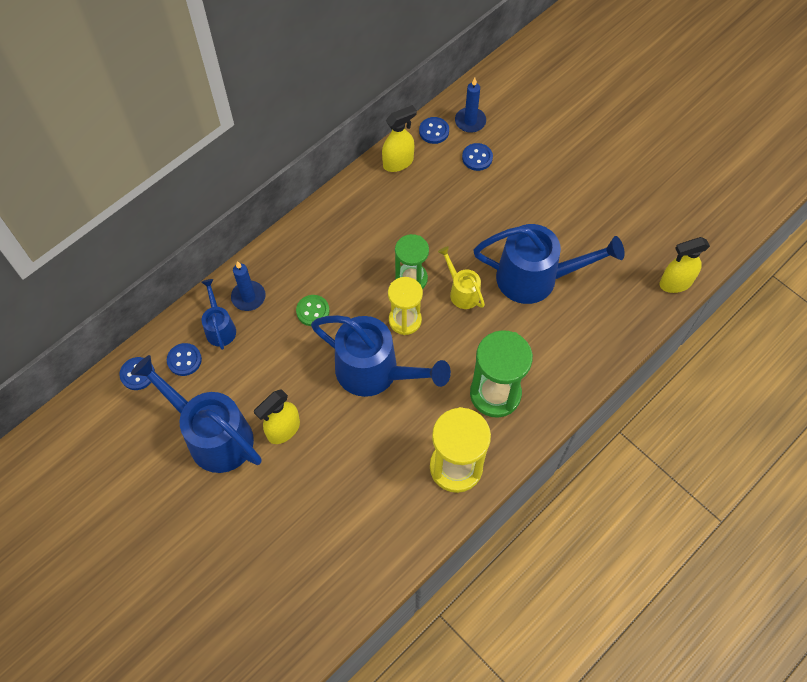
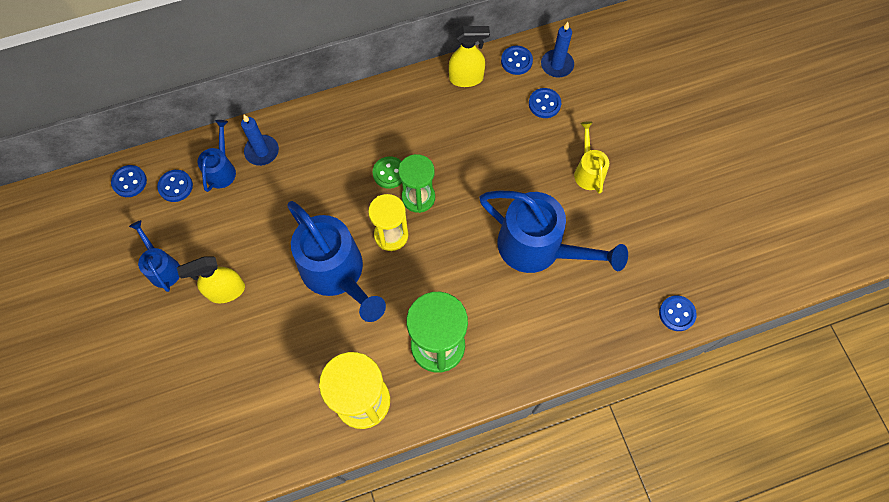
camera: 25 degrees right, 5 degrees up
blue watering can [131,355,262,473] -> blue watering can [129,220,180,292], size x0.50
green button [296,295,330,326] -> green button moved to [373,156,402,189]
yellow watering can [438,246,485,309] -> yellow watering can moved to [574,121,609,194]
yellow spray bottle [659,237,710,293] -> blue button [659,295,697,331]

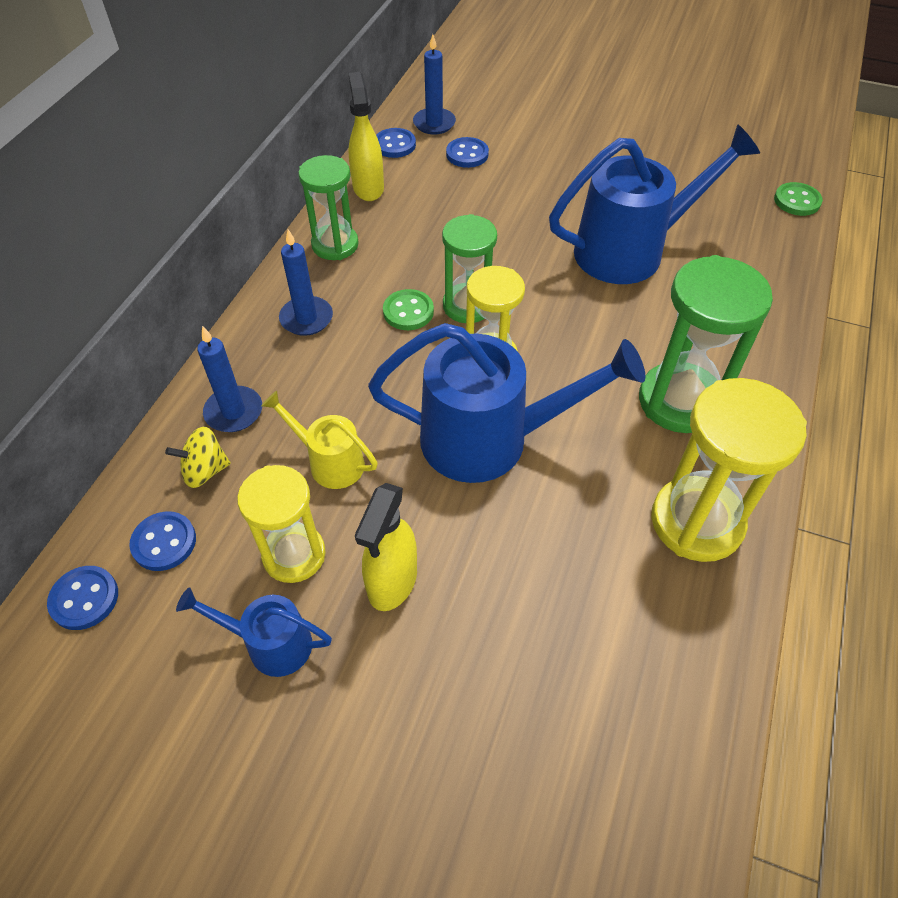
camera: 50 degrees left, 15 degrees down
blue watering can [198,120,236,192] -> yellow spinning top [165,426,231,488]
yellow spray bottle [449,26,490,87] -> yellow spray bottle turned 45 degrees counterclockwise [348,72,384,201]
yellow watering can [574,121,609,194] -> yellow watering can moved to [261,391,378,489]
blue button [659,295,697,331] -> green button [774,182,823,216]
none -> yellow hourglass [237,465,326,583]
none -> blue candle [279,229,333,336]
none -> green hourglass [298,155,359,260]

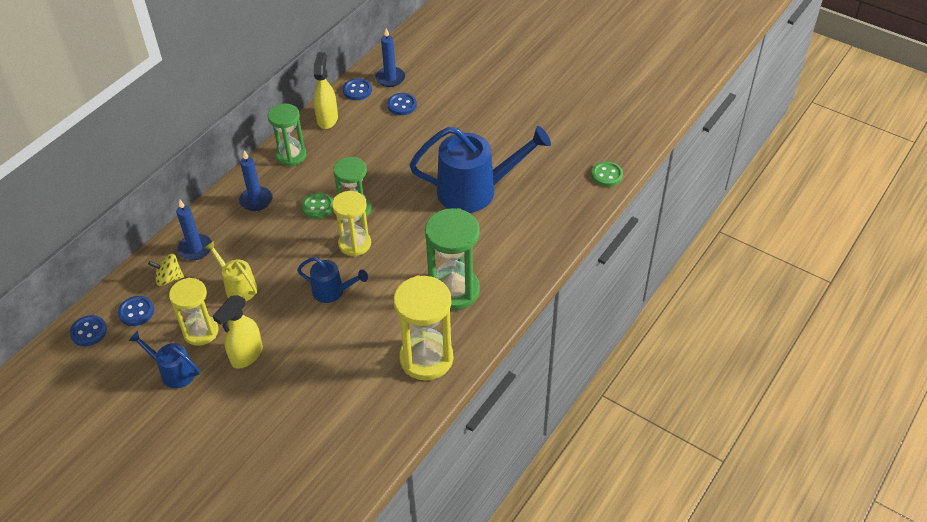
camera: 15 degrees right, 5 degrees down
blue watering can [368,323,645,483] -> blue watering can [297,257,368,303], size x0.50

